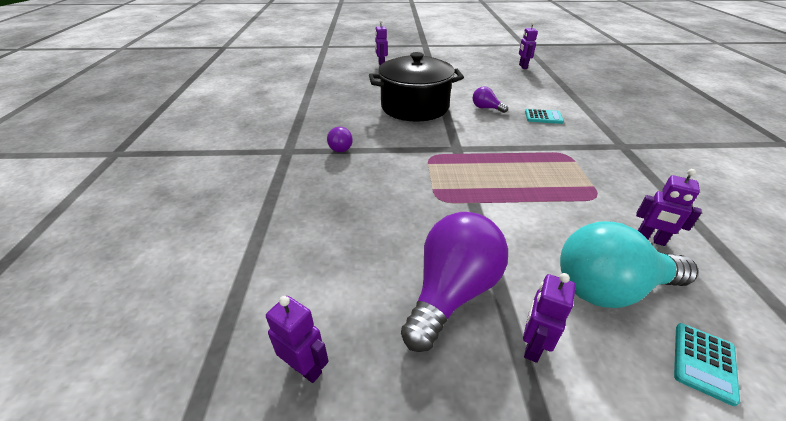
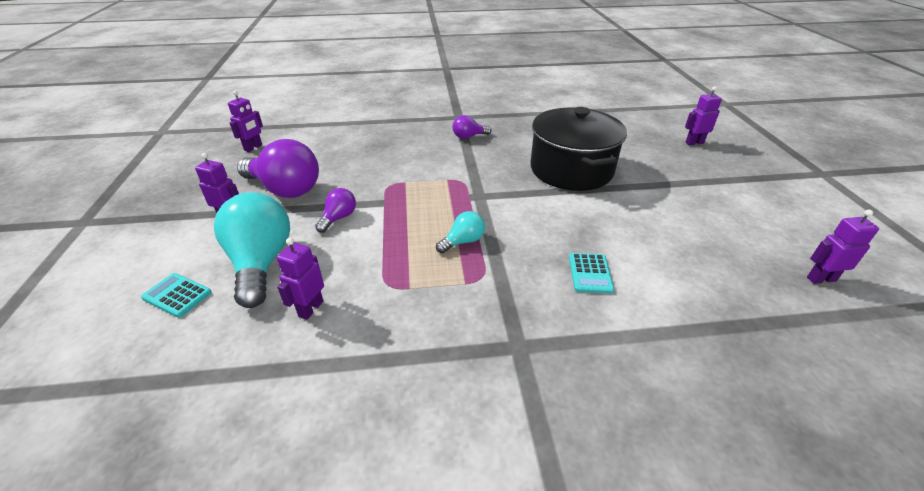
camera: 85 degrees right, 0 degrees up
purple light bulb [473,87,508,113] -> purple light bulb moved to [315,188,356,233]
none -> turquoise light bulb [436,211,485,253]

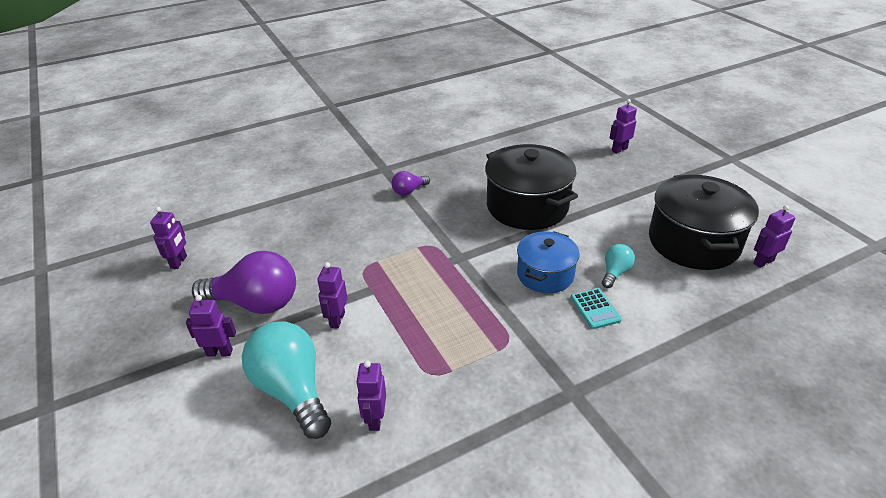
camera: 20 degrees left, 0 degrees up
turquoise calculator [141,273,212,318] -> none
purple light bulb [315,188,356,233] -> purple robot [317,262,348,329]
turquoise light bulb [436,211,485,253] -> turquoise light bulb moved to [602,244,635,288]
none -> blue pot [517,231,580,293]
none -> black pot [649,175,759,270]

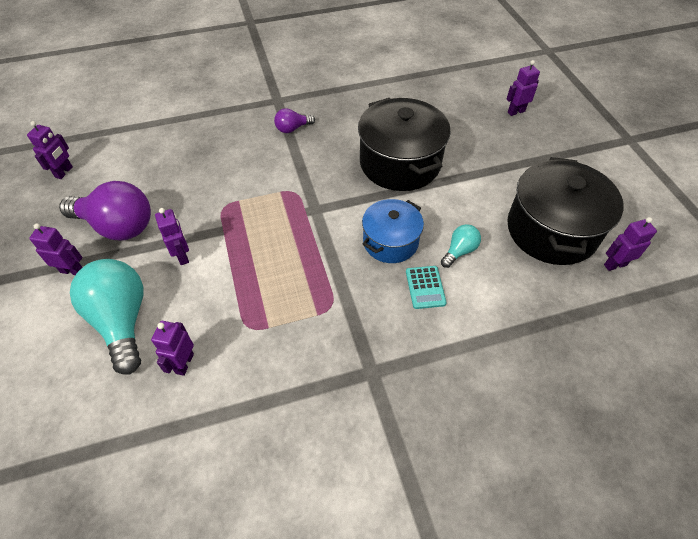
camera: 10 degrees right, 15 degrees up
purple robot [317,262,348,329] -> purple robot turned 135 degrees clockwise [155,208,189,265]

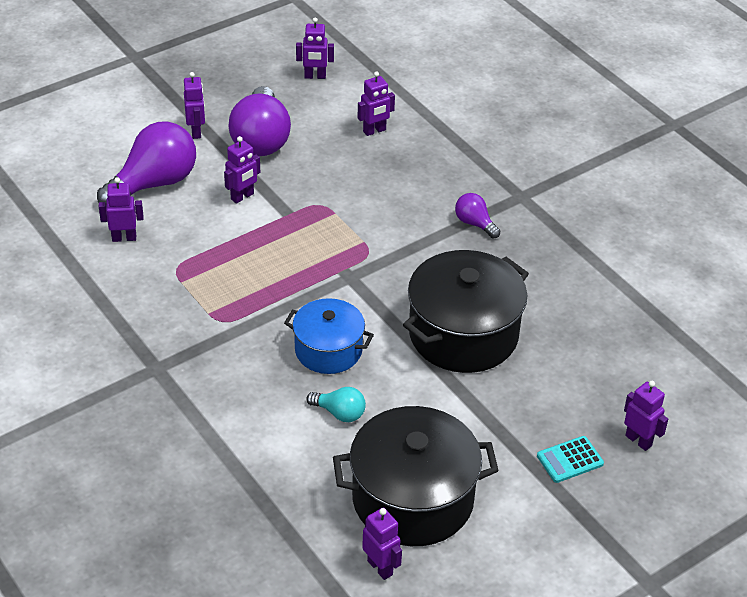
camera: 70 degrees right, 10 degrees down
turquoise light bulb [70,259,144,375] -> purple light bulb [97,121,196,203]
turquoise calculator [406,266,447,309] -> turquoise calculator moved to [537,436,604,483]
none -> purple robot [358,71,395,136]

